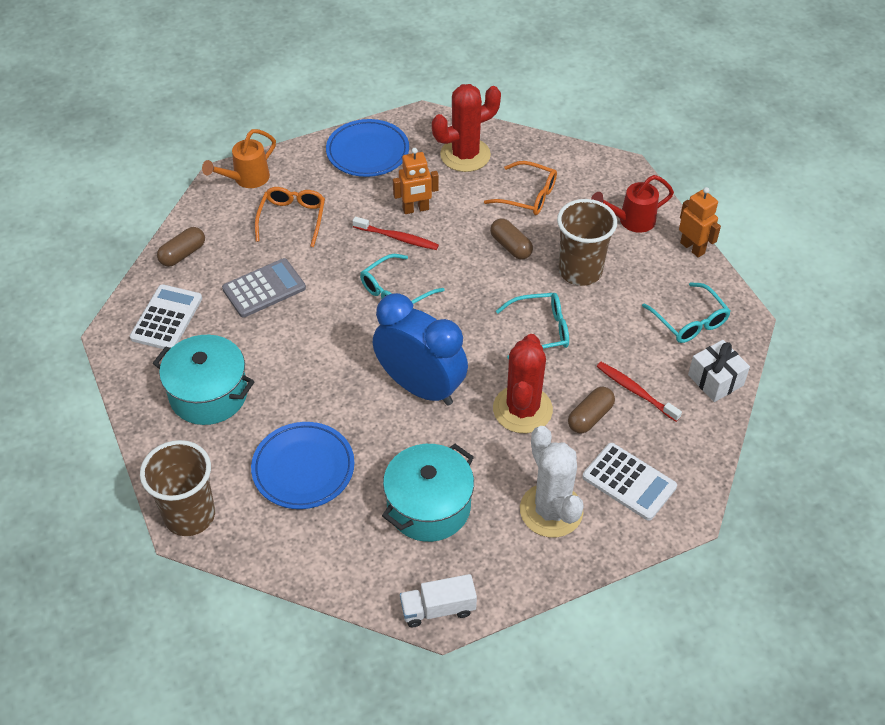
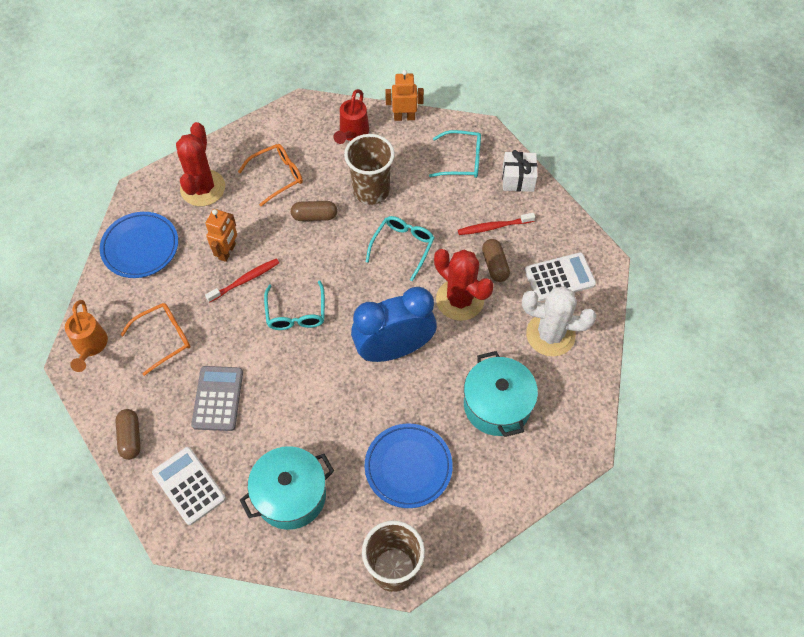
camera: 55 degrees left, 10 degrees up
orange glasses [255,187,325,247] -> orange glasses turned 105 degrees clockwise [120,303,190,376]
white truck [400,574,477,628] -> none

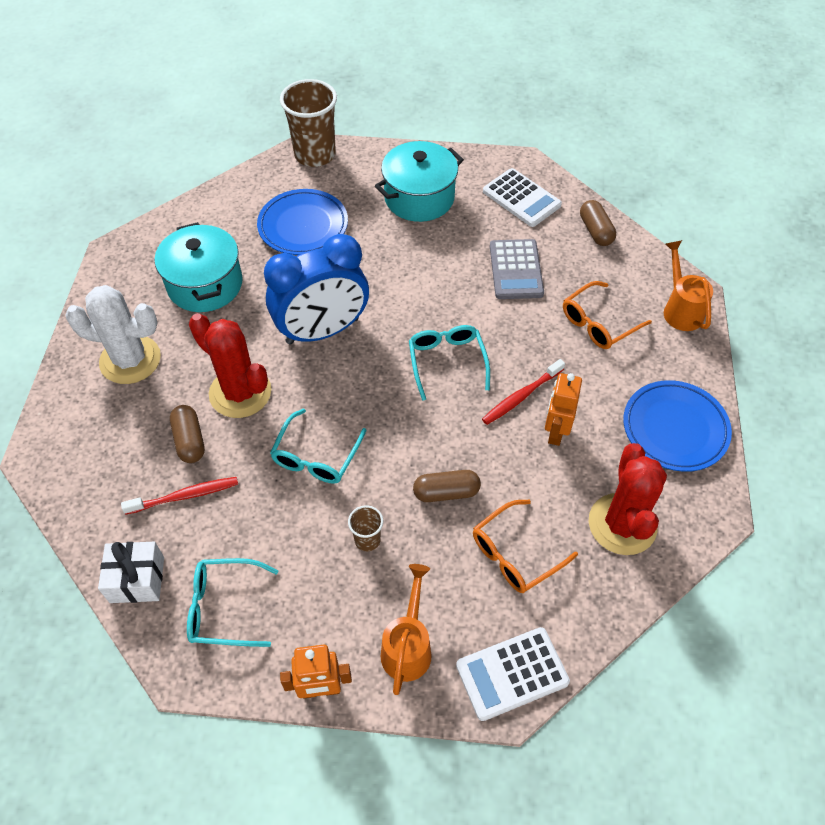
camera: 175 degrees right, 5 degrees down
red watering can [334,89,369,144] -> orange watering can [381,564,432,695]
brown cup [344,134,395,205] -> brown cup [348,505,383,551], size x0.47
white calculator [525,252,596,301] -> white calculator moved to [456,627,570,721]

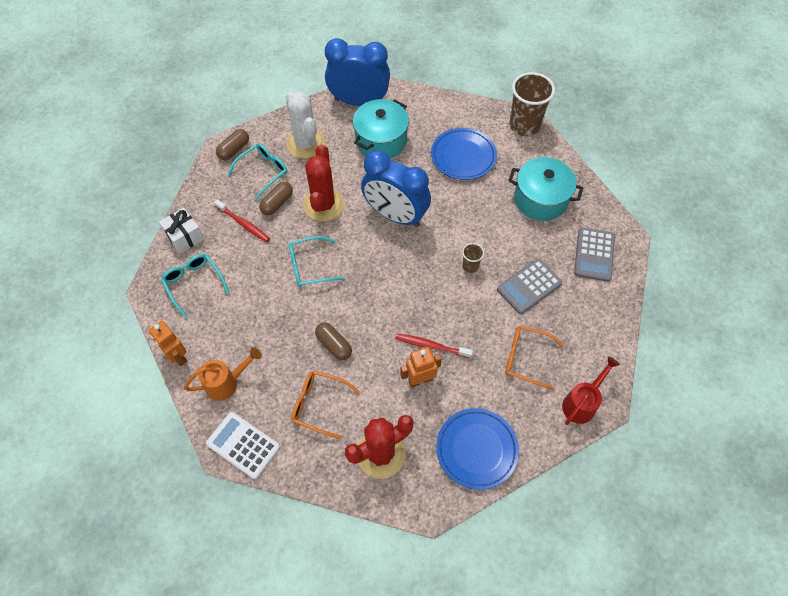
camera: 55 degrees right, 5 degrees up
brown cup [348,505,383,551] -> brown cup moved to [462,243,484,273]
turquoise glasses [409,325,490,401] -> turquoise glasses moved to [227,143,288,200]
white calculator [483,168,562,227] -> grey calculator [574,228,615,282]
brown capsule [580,200,616,246] -> brown capsule moved to [216,129,249,160]
orange watering can [664,240,713,331] -> red watering can [562,356,620,425]
none -> blue clock [325,38,390,106]

